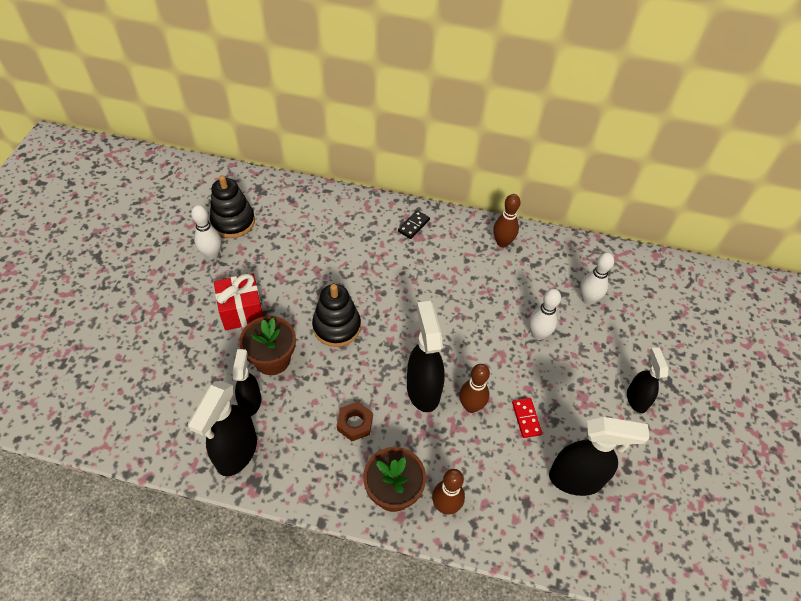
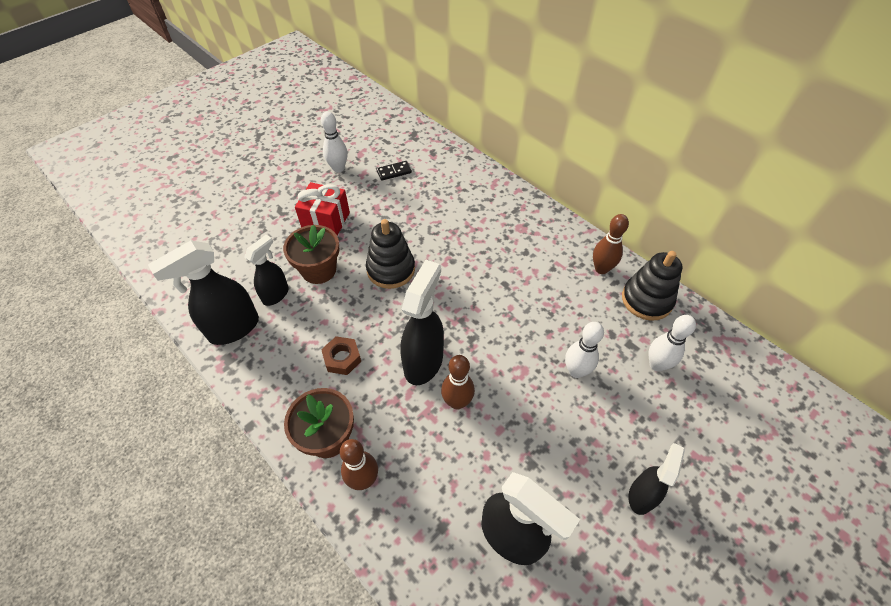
camera: 35 degrees right, 0 degrees up
black stacking toy [210,175,255,238] -> black stacking toy moved to [622,251,683,321]
black domino [398,210,430,239] -> black domino moved to [376,161,412,181]
red domino [512,398,542,438] -> none

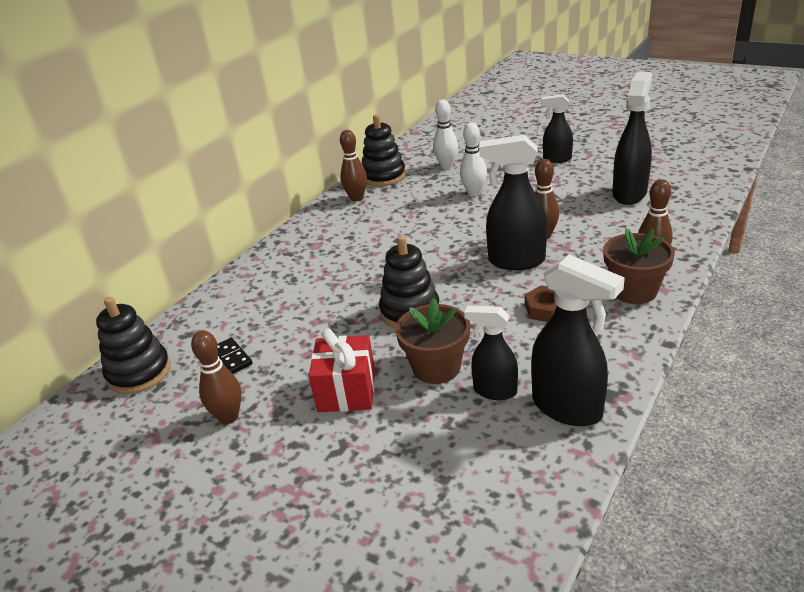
camera: 100 degrees left, 20 degrees down
white bowling pin [321,111,347,172] -> brown bowling pin [191,330,241,424]
none -> black stacking toy [96,297,171,394]

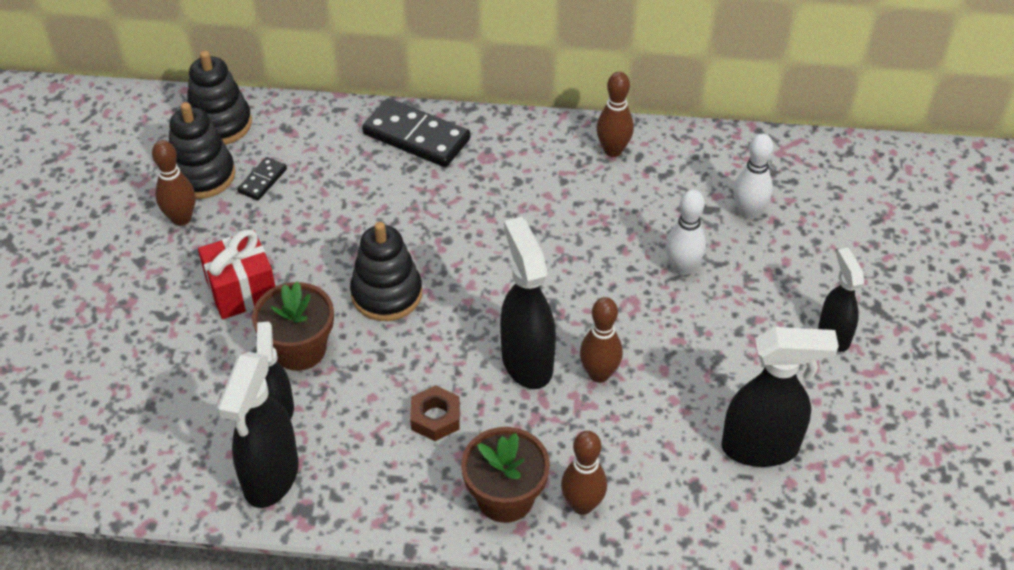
camera: 60 degrees right, 15 degrees up
black stacking toy [362,114,406,186] -> black stacking toy moved to [169,102,235,199]
none -> black domino [362,98,471,167]

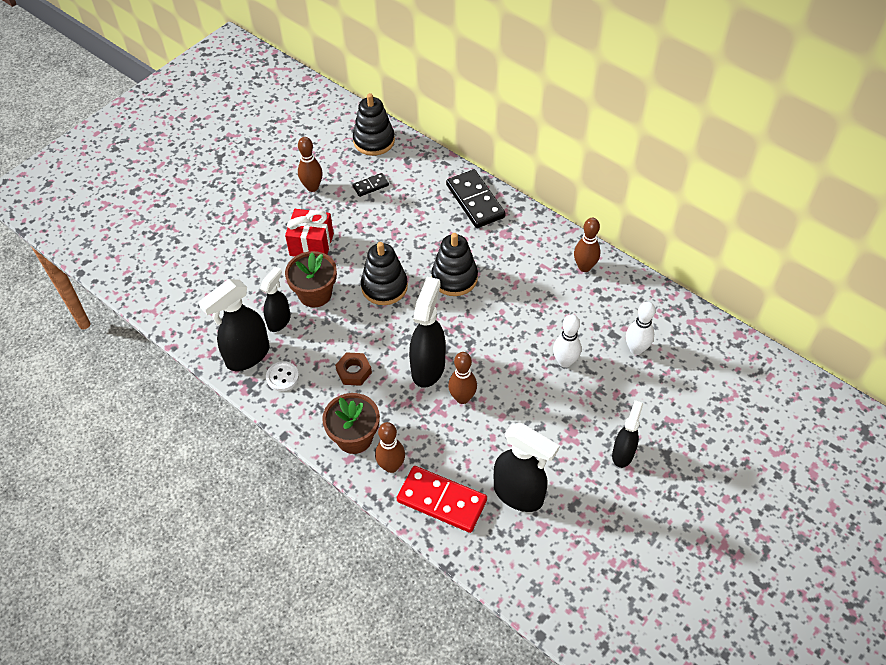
camera: 35 degrees right, 5 degrees up
black stacking toy [169,102,235,199] -> black stacking toy moved to [431,233,478,296]
none -> white button [266,361,299,391]
none -> red domino [397,466,487,533]

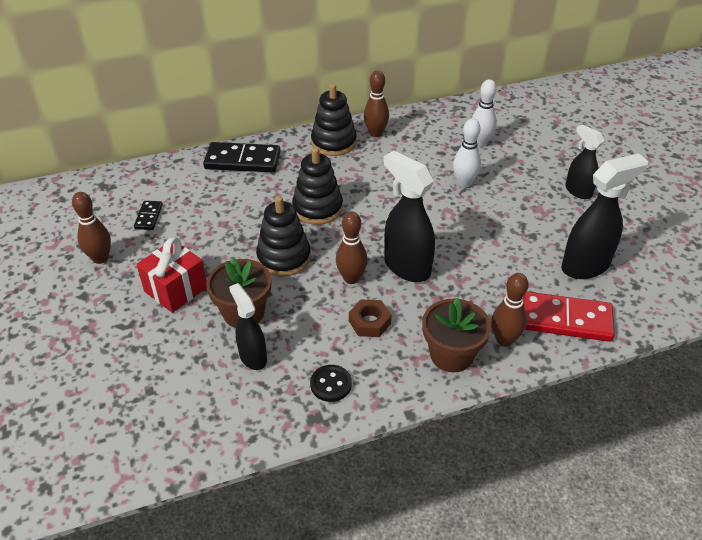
camera: 60 degrees left, 10 degrees down
black spray bottle [198,279,270,371] -> none
white button [266,361,299,391] -> black button [310,365,352,402]
black stacking toy [353,93,395,156] -> black stacking toy moved to [311,84,357,156]
red domino [397,466,487,533] -> red domino turned 45 degrees clockwise [523,292,615,342]
brown bowling pin [448,352,477,404] -> brown bowling pin moved to [336,212,368,284]

